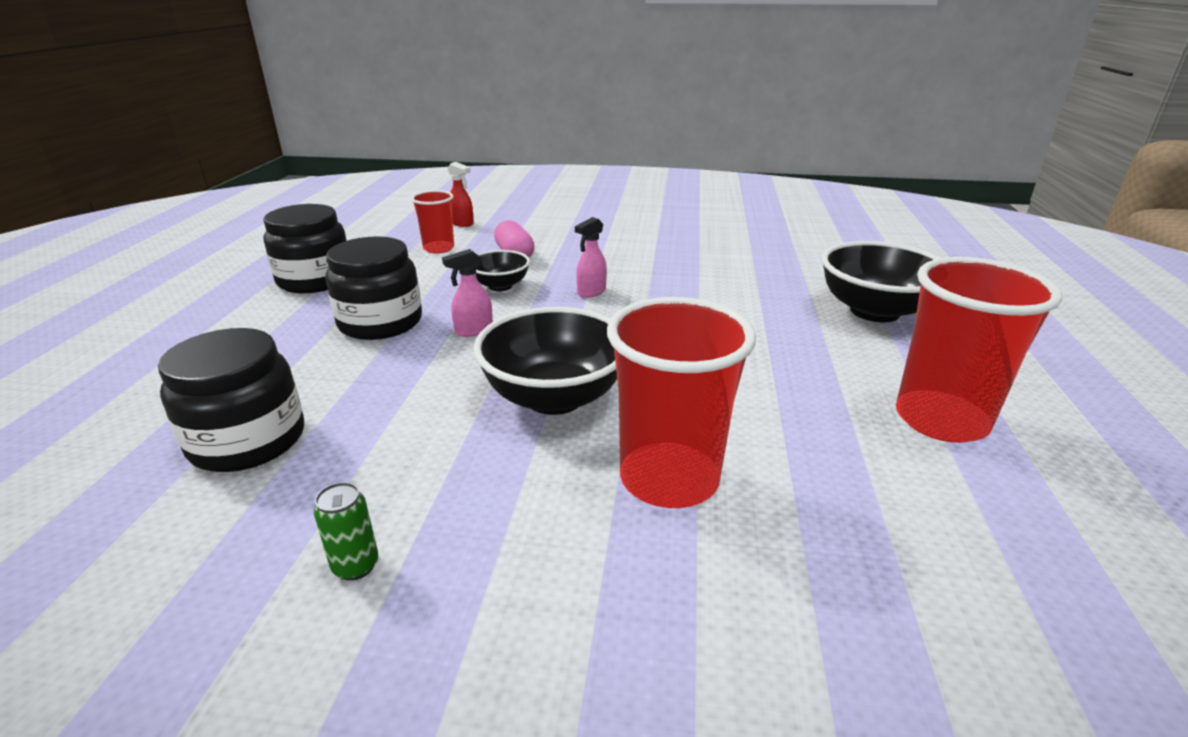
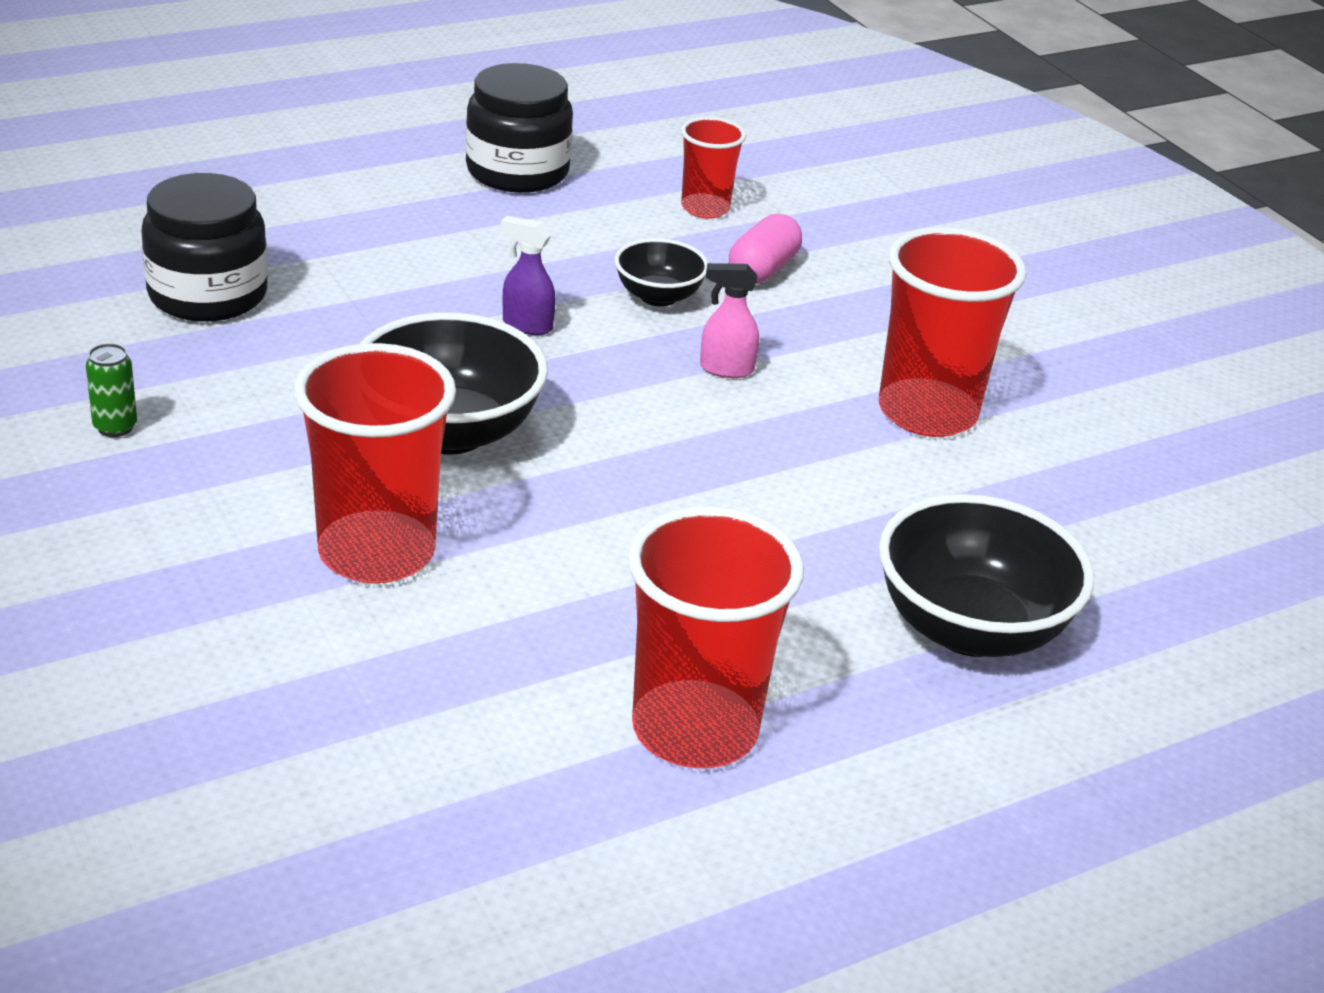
camera: 50 degrees right, 5 degrees up
black jar [326,236,422,340] -> none
pink spray bottle [442,249,493,337] -> purple spray bottle [501,216,556,335]
red spray bottle [448,162,474,227] -> none
none -> red cup [879,227,1027,437]

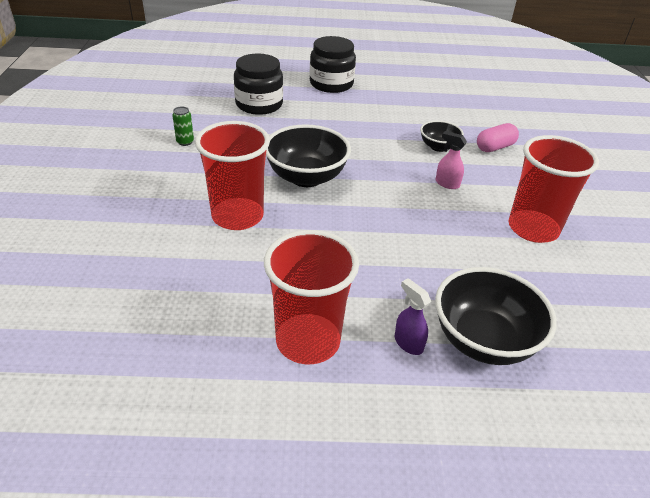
camera: 30 degrees right, 5 degrees up
black jar [465,63,573,193] -> black jar moved to [310,36,356,93]
purple spray bottle [501,216,556,335] -> purple spray bottle moved to [395,278,431,355]
red cup [681,117,746,218] -> none

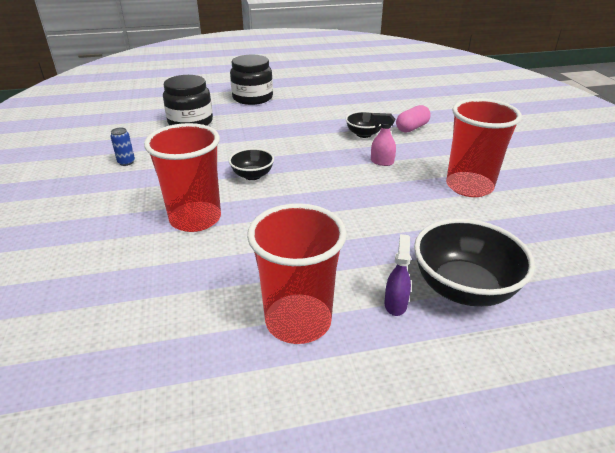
camera: 10 degrees left, 5 degrees down
green can [172,106,194,146] -> blue can [110,127,135,166]
black bowl [266,124,351,187] -> black bowl [229,148,274,180], size x0.55
purple spray bottle [395,278,431,355] -> purple spray bottle turned 60 degrees clockwise [385,234,411,316]

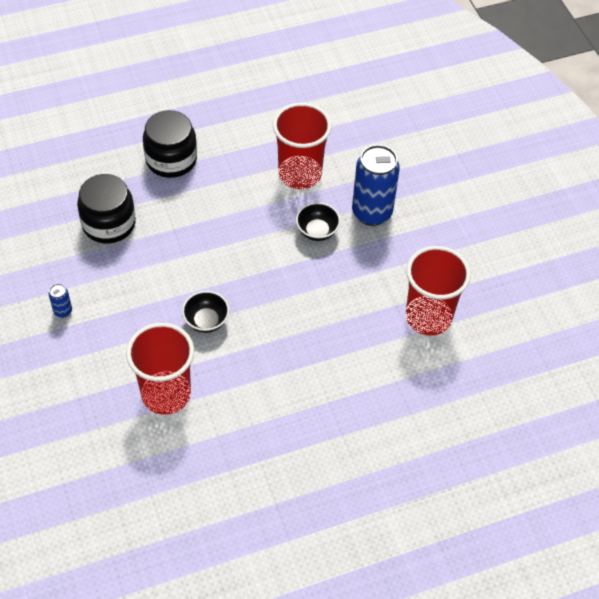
camera: 10 degrees left, 20 degrees up
red cup [247,203,347,344] -> red cup moved to [273,103,332,189]
pink spray bottle [371,113,396,166] -> none
purple spray bottle [385,234,411,316] -> none
pink capsule [396,105,431,133] -> blue can [352,145,400,226]
black bowl [414,219,535,307] -> none

